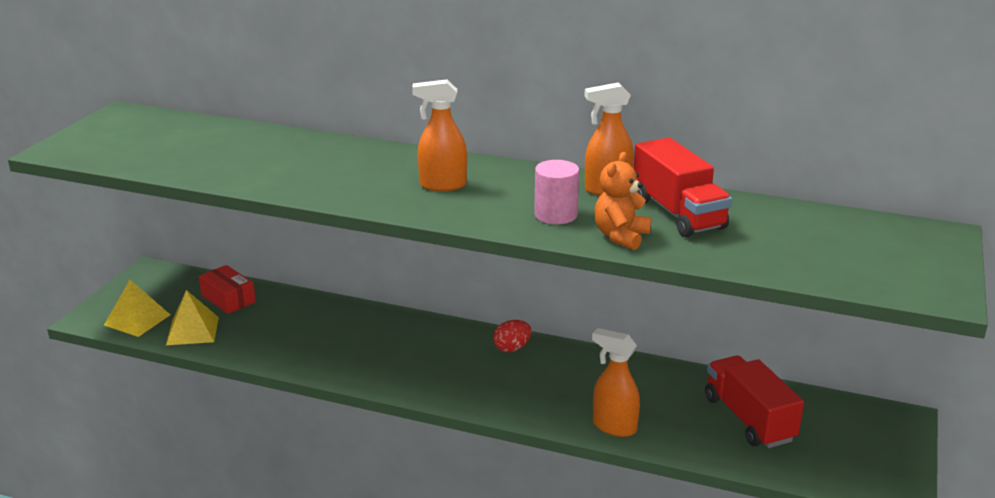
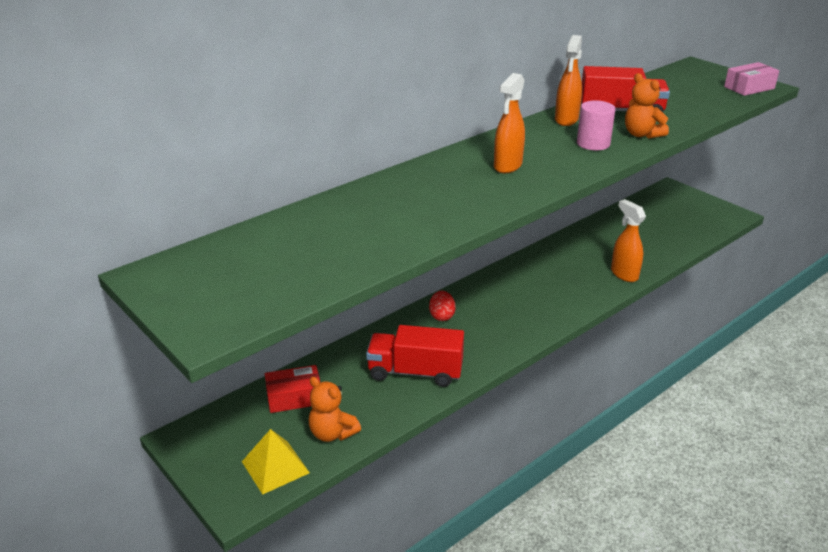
camera: 60 degrees left, 5 degrees up
yellow pyramid [166,290,219,345] -> orange teddy bear [309,377,361,442]
red egg [493,320,532,352] -> red egg moved to [429,291,456,321]
orange spray bottle [592,328,640,437] -> orange spray bottle turned 90 degrees clockwise [611,199,646,282]
red truck [705,355,804,448] -> red truck moved to [366,325,464,387]
none -> pink box [724,62,779,96]

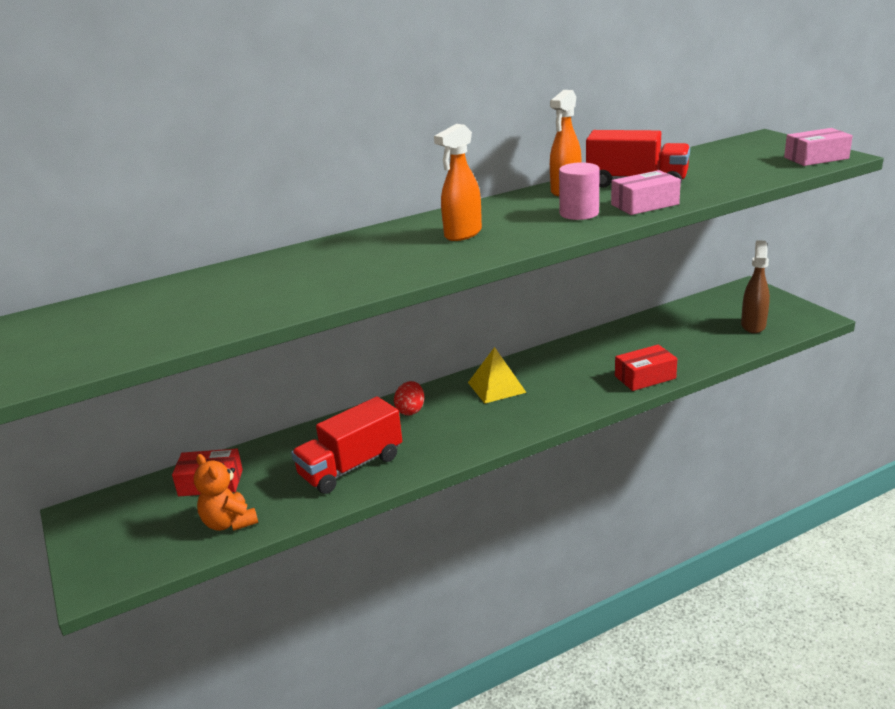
camera: 15 degrees right, 5 degrees down
yellow pyramid [242,429,310,495] -> yellow pyramid moved to [468,347,527,404]
red truck [366,325,464,387] -> red truck turned 60 degrees counterclockwise [291,397,402,494]
orange spray bottle [611,199,646,282] -> red box [615,345,677,391]
orange teddy bear [625,73,669,139] -> pink box [611,170,681,215]
none -> brown spray bottle [741,240,770,333]

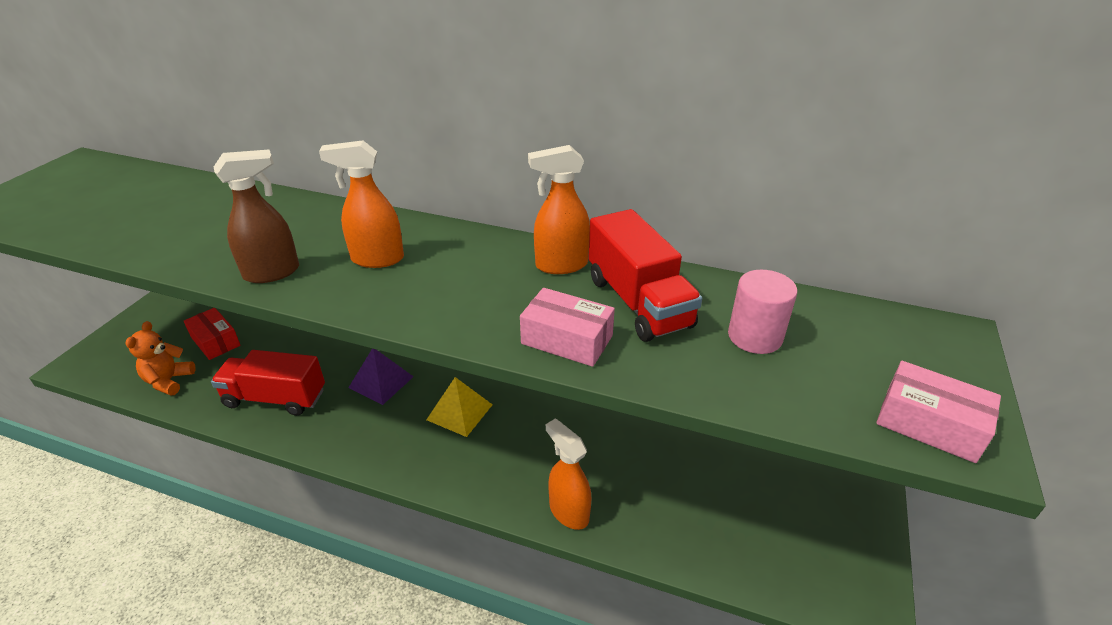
camera: 45 degrees right, 10 degrees up
red egg [394,381,424,415] -> purple pyramid [348,349,414,405]
pink cylinder [559,162,600,220] -> pink cylinder moved to [728,270,797,354]
red box [615,345,677,391] -> orange spray bottle [546,419,592,530]
brown spray bottle [741,240,770,333] -> brown spray bottle moved to [214,150,299,283]

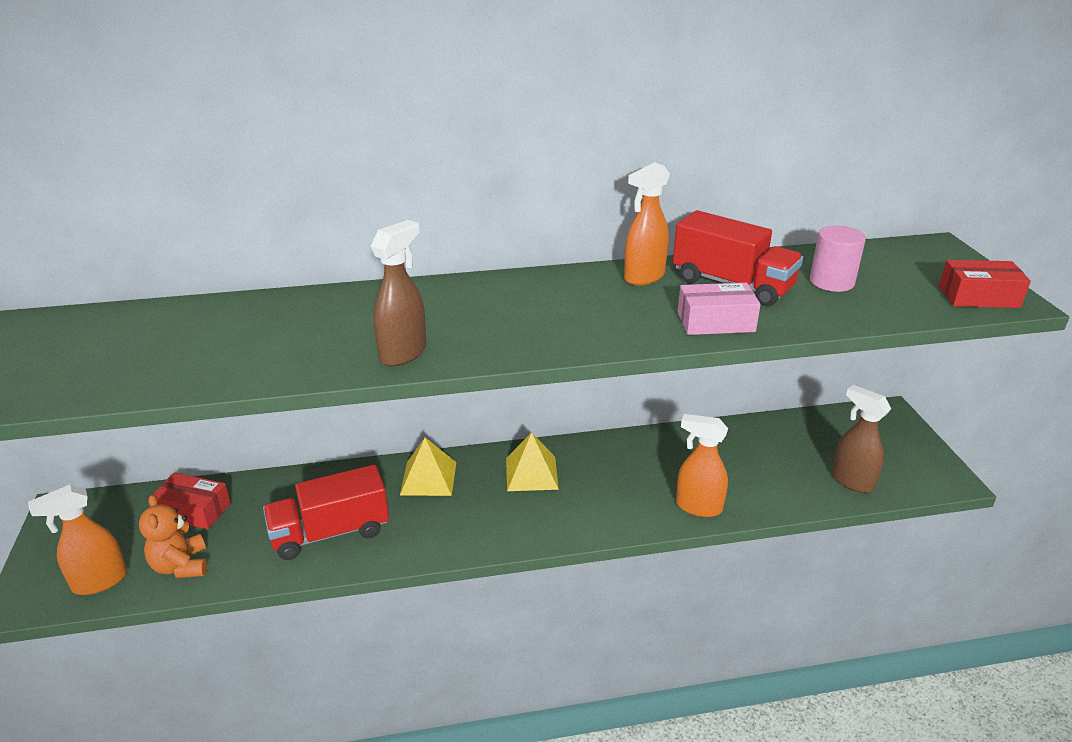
camera: 30 degrees left, 5 degrees down
orange spray bottle [319,140,404,268] -> orange spray bottle moved to [28,485,127,595]
purple pyramid [348,349,414,405] -> yellow pyramid [400,438,456,496]
pink box [876,361,1001,463] -> red box [939,260,1031,308]
none -> brown spray bottle [832,385,891,493]

